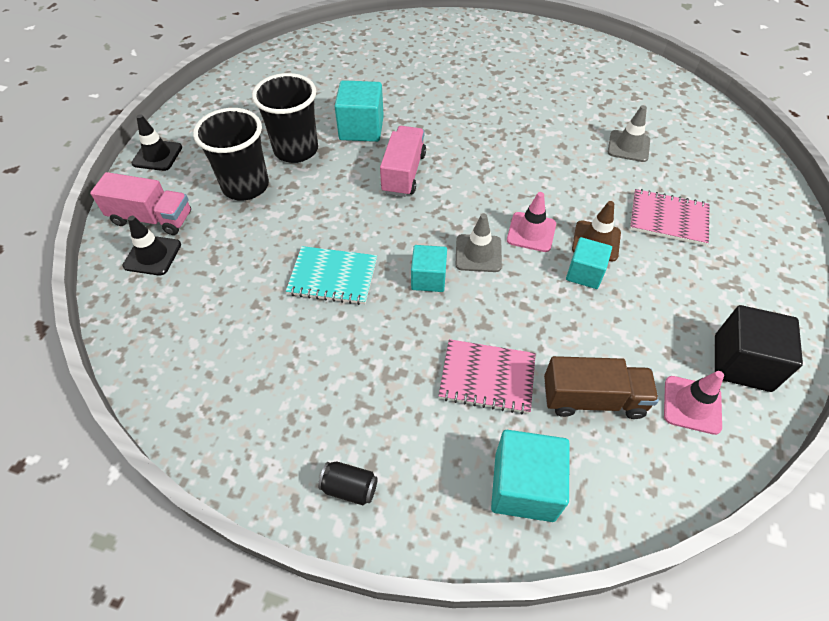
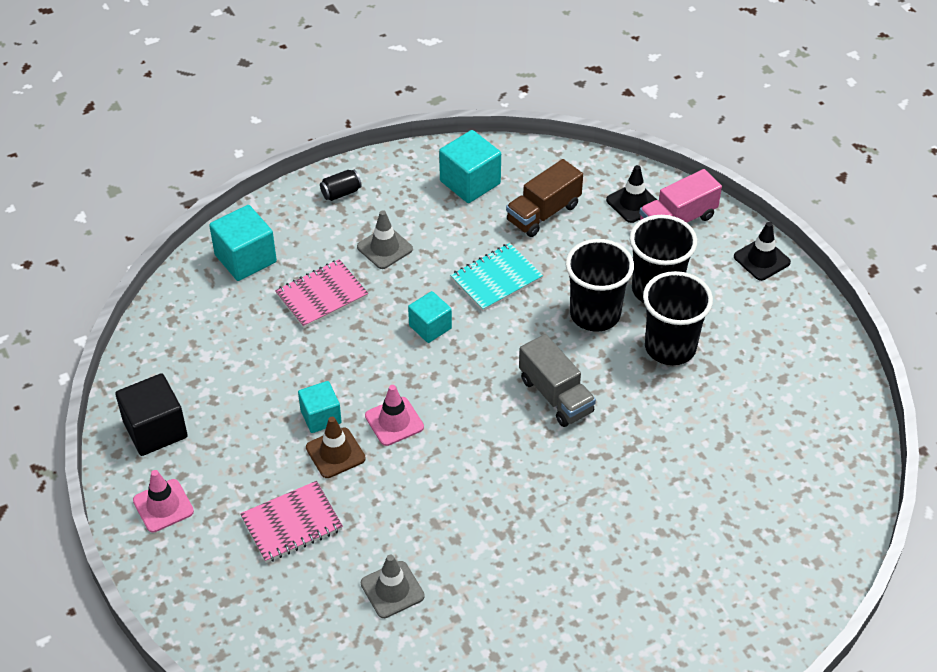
camera: 135 degrees right, 5 degrees down
turquoise cube [335,80,384,142] -> turquoise cube moved to [439,130,501,203]
pink truck [380,126,426,197] -> grey truck [519,334,596,427]
grey traffic cone [456,214,502,272] -> grey traffic cone moved to [357,210,413,269]
brown truck [544,356,659,419] -> brown truck moved to [506,159,583,237]
pink traffic cone [664,371,724,435] -> pink traffic cone moved to [133,470,194,533]
none -> black cup [566,239,634,332]

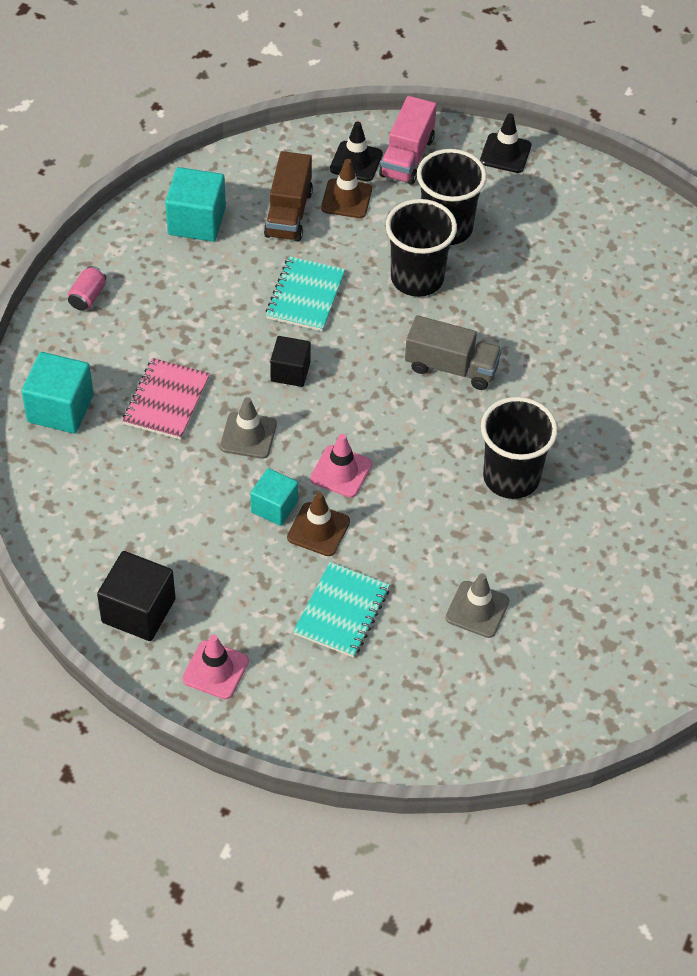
camera: 40 degrees left, 5 degrees up
pink notebook [240,481,343,563] -> turquoise notebook [293,562,390,658]
black can [320,170,361,201] -> pink can [68,266,106,311]
grey traffic cone [357,210,413,269] -> grey traffic cone moved to [220,397,277,459]
turquoise cube [408,291,452,343] -> black cube [270,336,311,387]
black cup [643,271,713,365] -> black cup moved to [481,397,558,499]
none -> brown traffic cone [321,159,372,218]

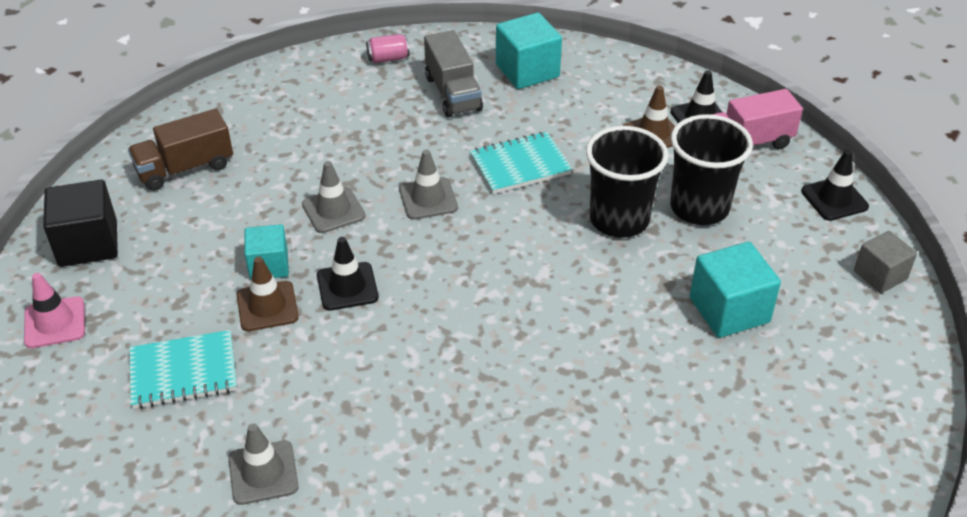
camera: 55 degrees right, 10 degrees down
turquoise cube [21,352,94,433] -> turquoise cube moved to [690,242,781,338]
pink notebook [123,358,210,440] -> none
brown truck [264,151,313,242] -> brown truck moved to [128,109,233,191]
black cube [270,336,311,387] -> grey traffic cone [399,150,458,220]
pink traffic cone [310,434,372,497] -> black traffic cone [317,237,379,311]
grey truck [405,315,502,390] -> grey truck moved to [424,30,483,117]
black cup [481,397,558,499] -> none
none -> grey cube [854,231,917,293]

